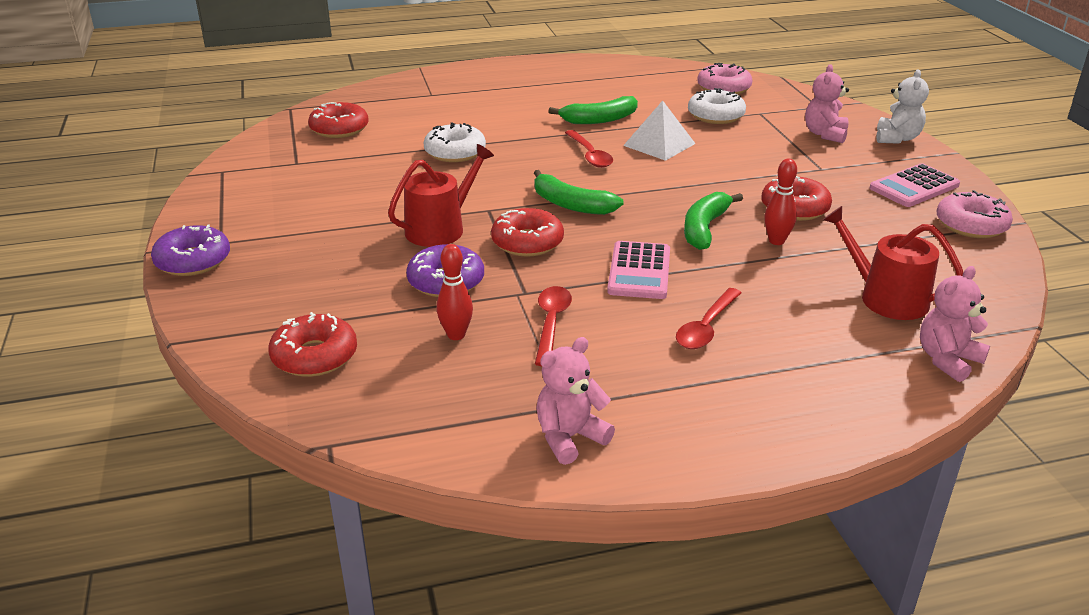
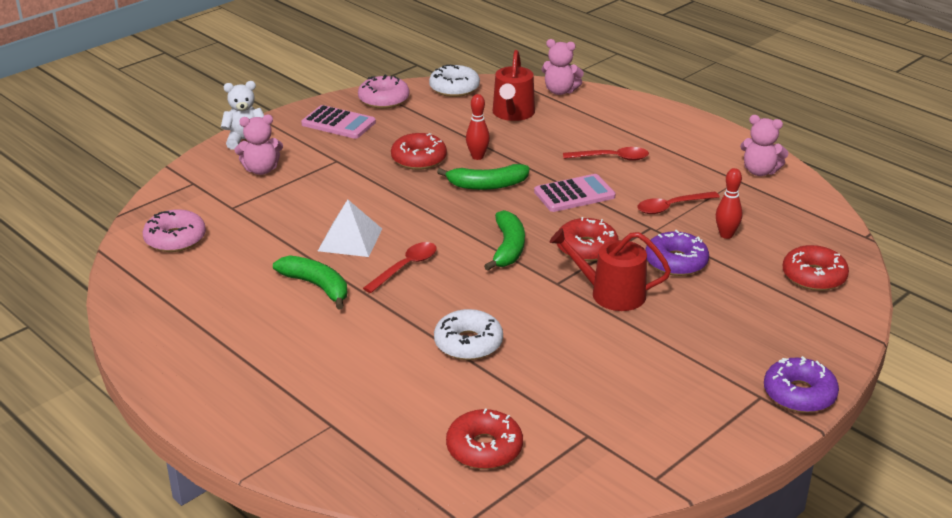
camera: 120 degrees left, 0 degrees up
white donut [688,88,746,124] -> white donut moved to [429,65,480,97]

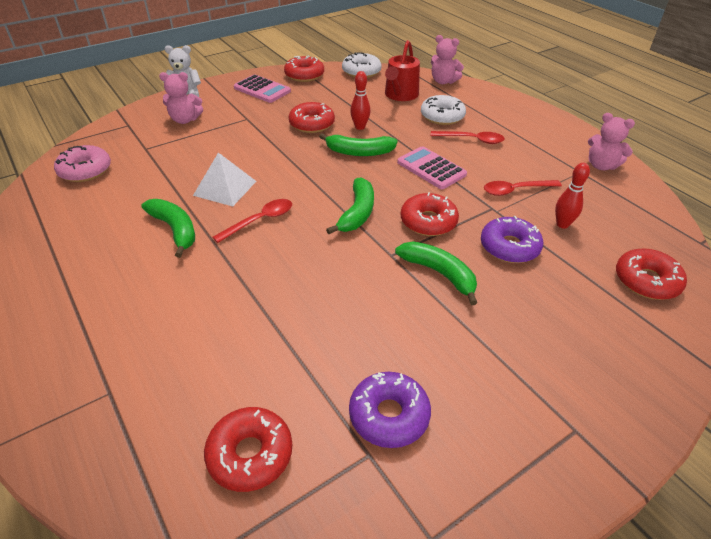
camera: 10 degrees right, 10 degrees up
pink donut [358,75,409,109] -> red donut [284,55,324,82]
white donut [434,309,503,360] -> white donut moved to [421,95,466,125]
pink calculator [534,174,616,212] -> pink calculator turned 120 degrees counterclockwise [397,146,467,189]
red watering can [550,228,671,311] -> green banana [395,241,477,305]
purple donut [764,356,839,413] -> purple donut moved to [349,372,431,448]

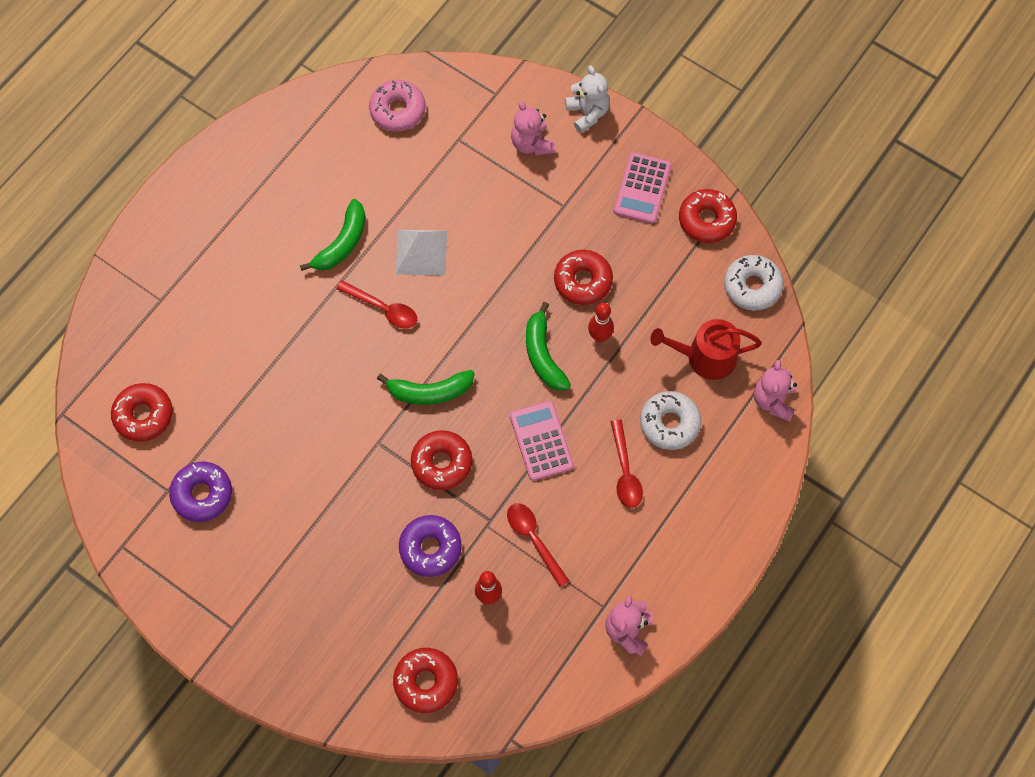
camera: 70 degrees right, 25 degrees up
green banana [395,241,477,305] -> none
pink calculator [397,146,467,189] -> pink calculator turned 45 degrees counterclockwise [510,401,574,481]

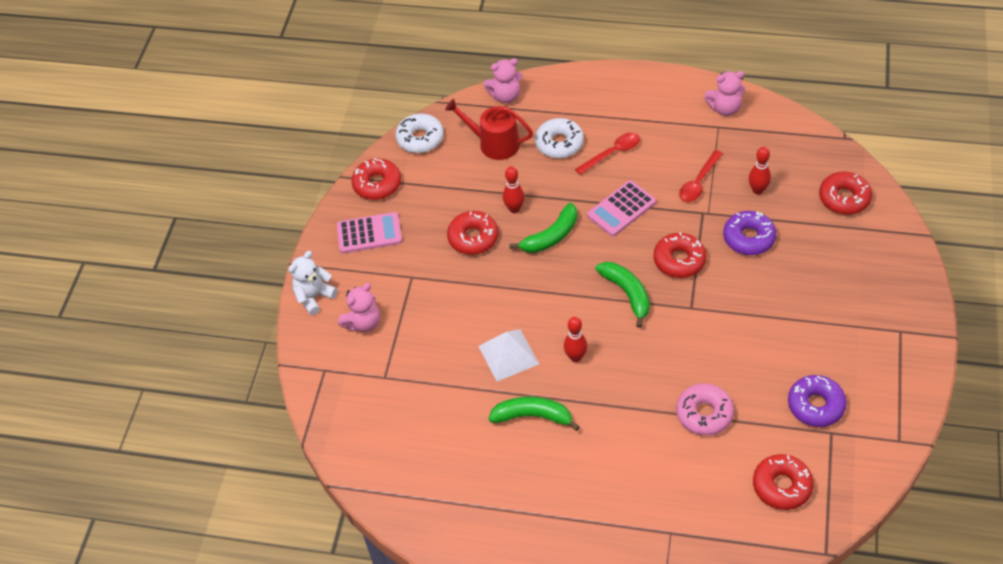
camera: 110 degrees left, 15 degrees down
red spoon [336,281,417,329] -> red bowling pin [564,317,587,362]
pink donut [369,80,425,131] -> pink donut moved to [676,383,734,436]
red watering can [650,319,762,380] -> red watering can turned 135 degrees clockwise [445,99,533,160]

